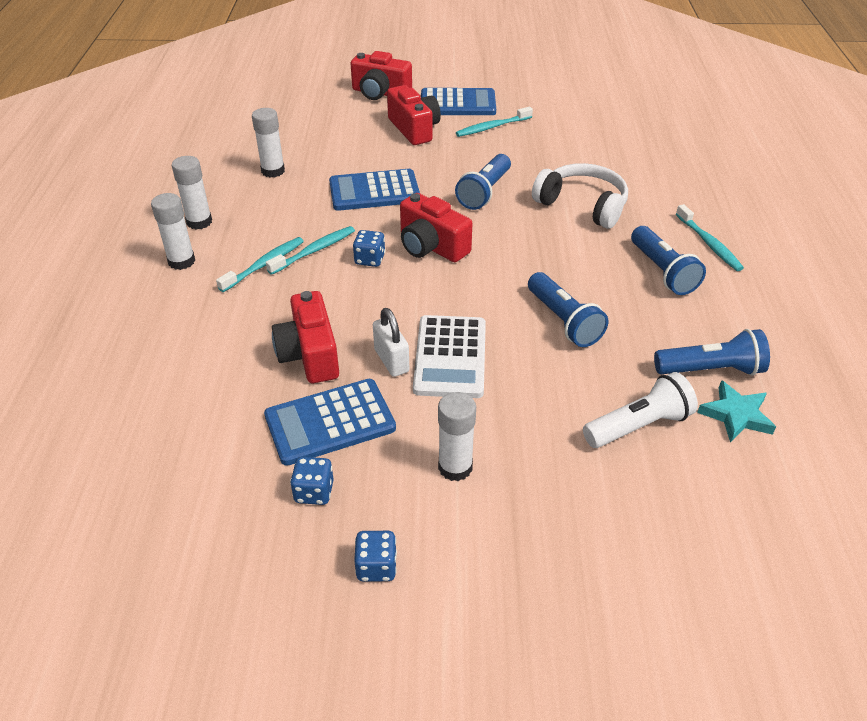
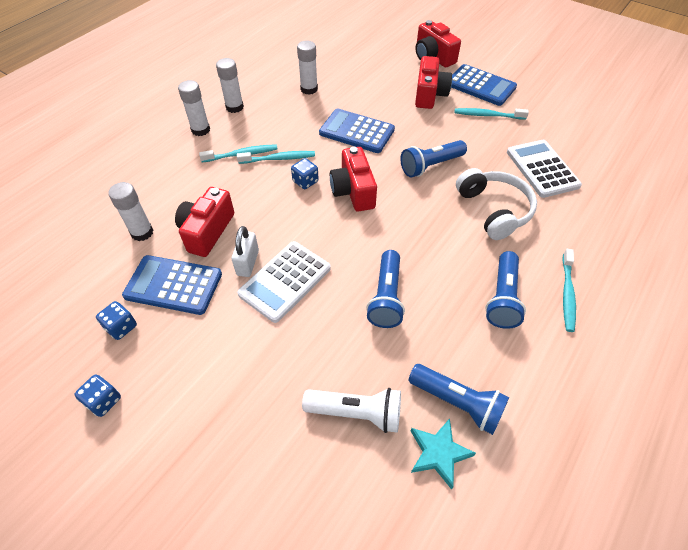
camera: 35 degrees right, 10 degrees up
white glue stick [438,392,476,481] -> white glue stick moved to [108,182,153,241]
none -> white calculator [507,140,582,198]

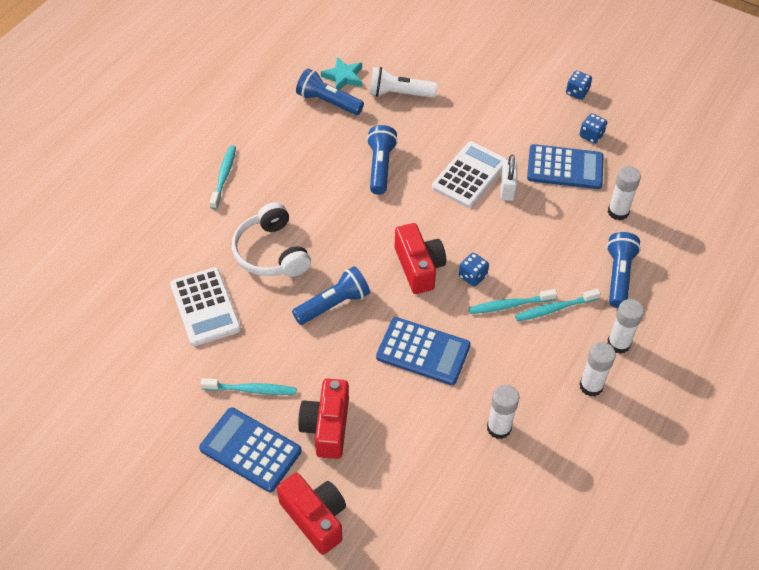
camera: 175 degrees right, 0 degrees up
red camera [175,187,234,257] -> none
blue flashlight [485,251,526,329] -> blue flashlight moved to [607,232,641,308]

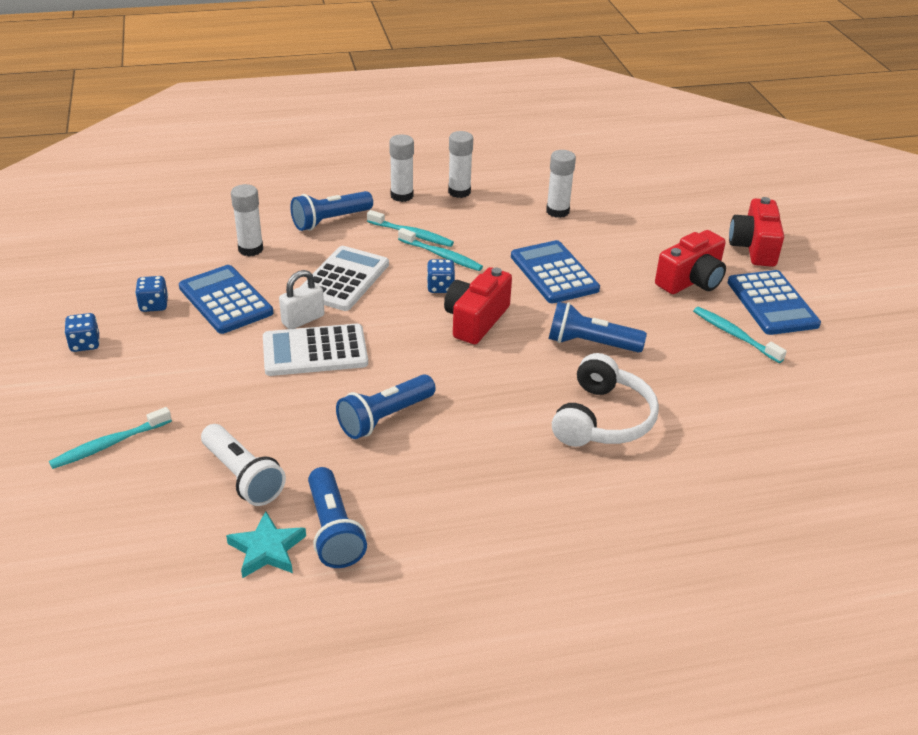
camera: 135 degrees left, 15 degrees down
white calculator [170,267,241,346] -> white calculator moved to [300,246,389,311]
turquoise toothbrush [209,145,236,209] -> turquoise toothbrush moved to [49,407,172,469]

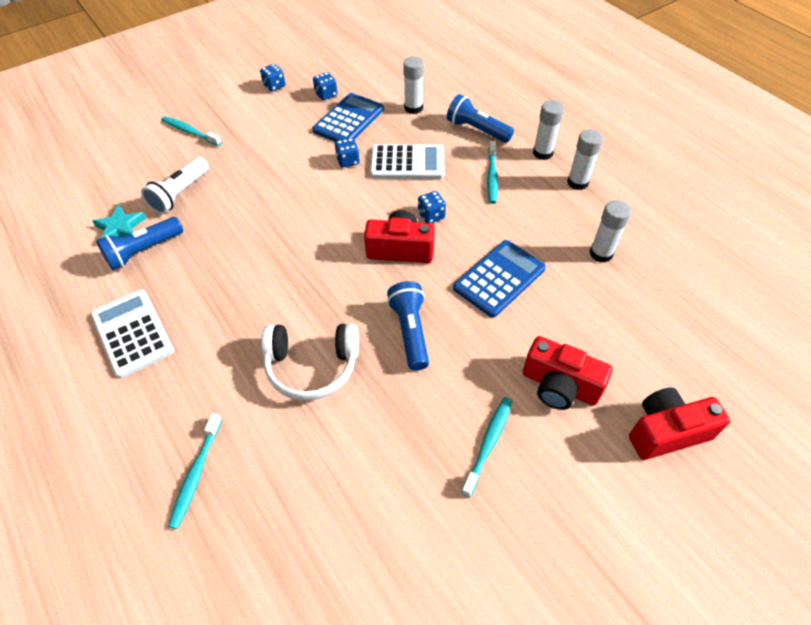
camera: 70 degrees right, 15 degrees up
white calculator [263,324,368,376] -> white calculator moved to [91,290,174,378]
white padlock [279,270,324,329] -> blue dice [335,138,360,168]
blue flashlight [336,374,436,439] -> none
turquoise toothbrush [398,228,483,271] -> turquoise toothbrush moved to [168,413,222,529]
blue calculator [727,270,821,335] -> none

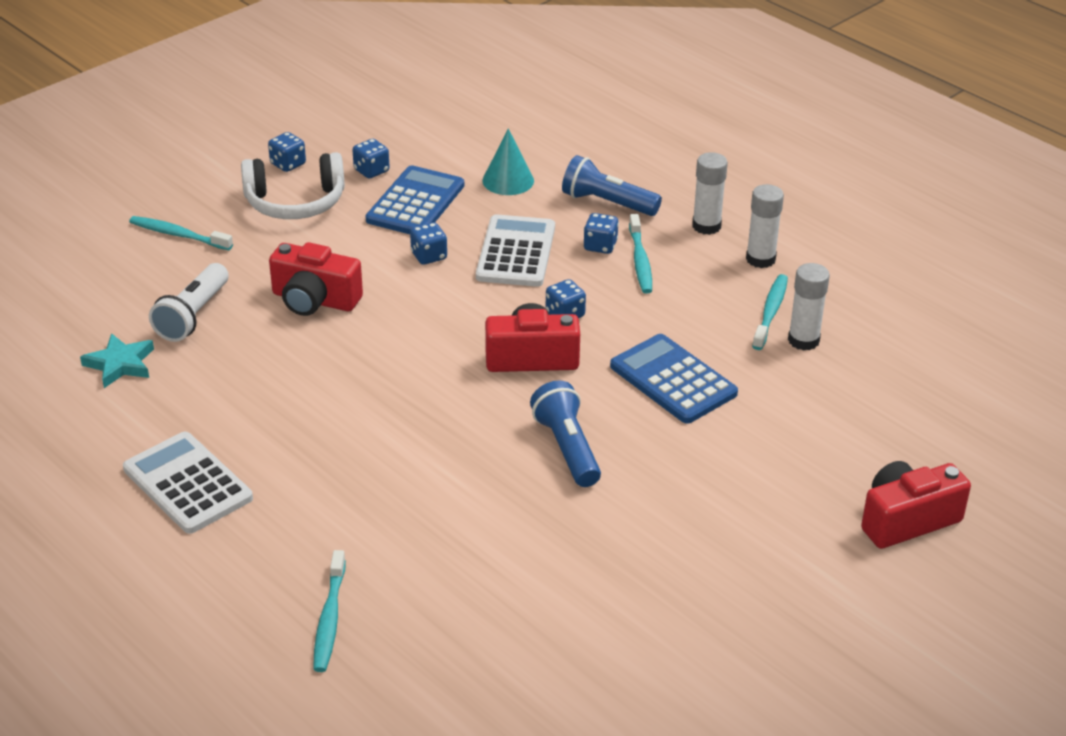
camera: 10 degrees left, 15 degrees down
blue flashlight [96,217,183,270] -> none
white headphones [261,323,359,401] -> white headphones moved to [241,152,345,219]
white calculator [370,144,445,179] -> white calculator turned 75 degrees counterclockwise [476,214,555,287]
white glue stick [403,56,424,114] -> turquoise cone [482,129,534,195]
blue calculator [453,240,546,318] -> blue calculator turned 75 degrees counterclockwise [610,334,738,424]
turquoise toothbrush [461,397,512,497] -> turquoise toothbrush moved to [752,274,788,350]
red camera [523,336,613,410] -> red camera moved to [269,242,363,316]
none -> blue dice [584,213,619,254]

